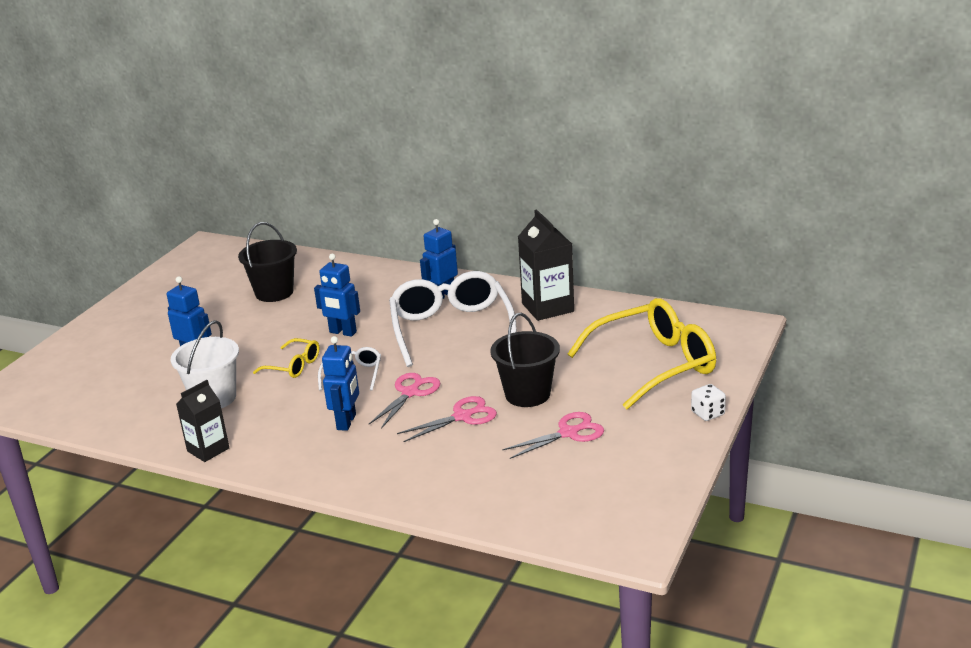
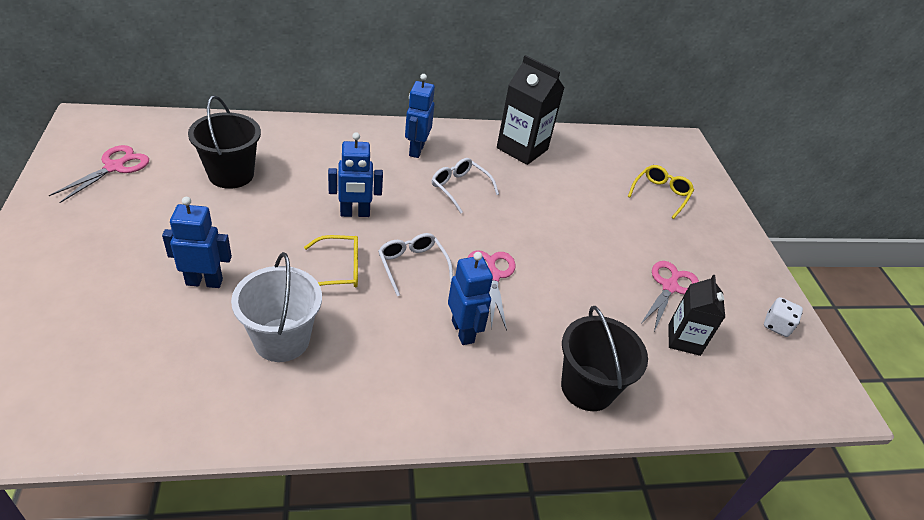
camera: 40 degrees left, 15 degrees up
black carton [176,380,229,462] -> black carton moved to [669,274,725,356]
white glasses [389,271,517,367] -> white glasses [432,158,499,213], size x0.48
pink scissors [397,396,497,442] -> pink scissors moved to [49,145,149,203]
black bucket [490,313,560,407] -> black bucket moved to [561,306,648,411]
yellow glasses [568,298,716,410] -> yellow glasses [628,165,694,219], size x0.48
white dice [691,384,726,421] -> white dice moved to [764,297,803,337]

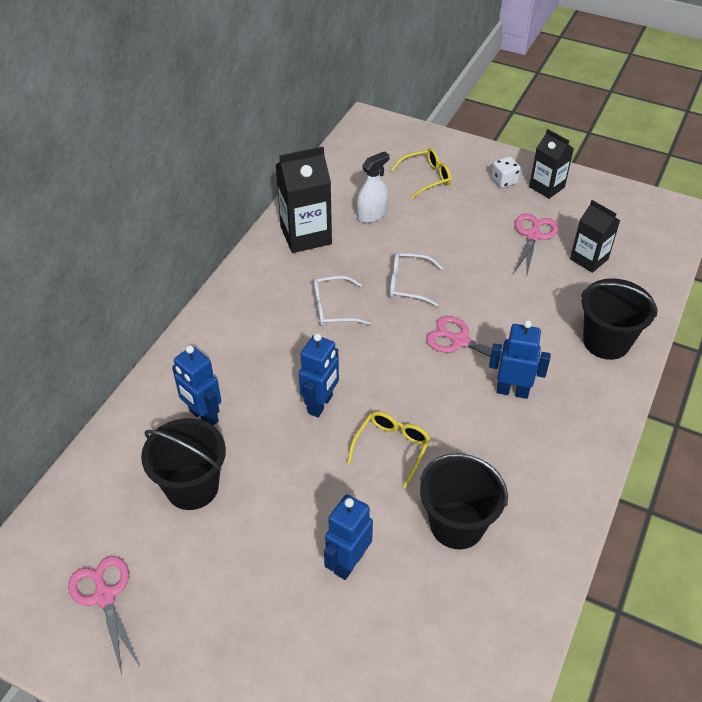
camera: 50 degrees left, 5 degrees up
white bucket [231,252,322,362] -> black bucket [420,453,508,549]
white glasses [378,233,453,296] -> white glasses moved to [390,252,443,307]
blue robot [405,74,435,158] -> blue robot moved to [172,345,221,425]
yellow glasses [628,165,694,219] -> yellow glasses turned 90 degrees clockwise [391,148,451,199]
pink scissors [640,261,699,332] -> pink scissors turned 45 degrees clockwise [513,213,559,278]
white dice [764,297,803,337] -> white dice moved to [491,156,521,188]
none -> white spray bottle [356,151,390,223]
none -> black carton [529,129,574,199]

